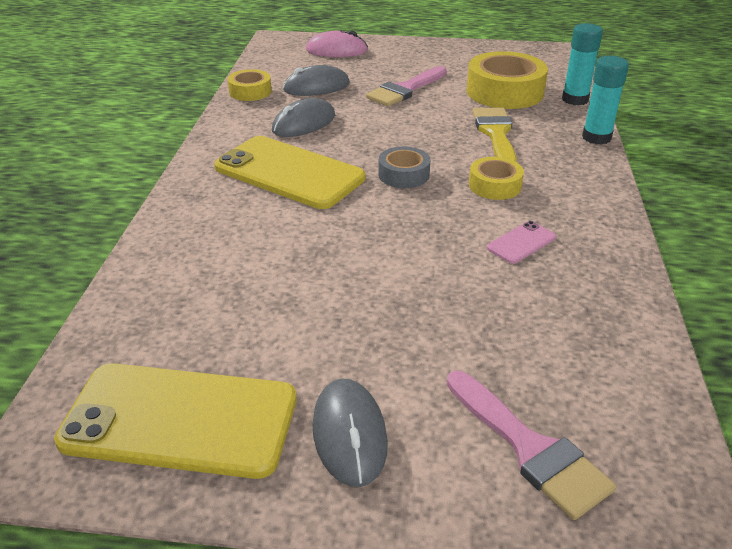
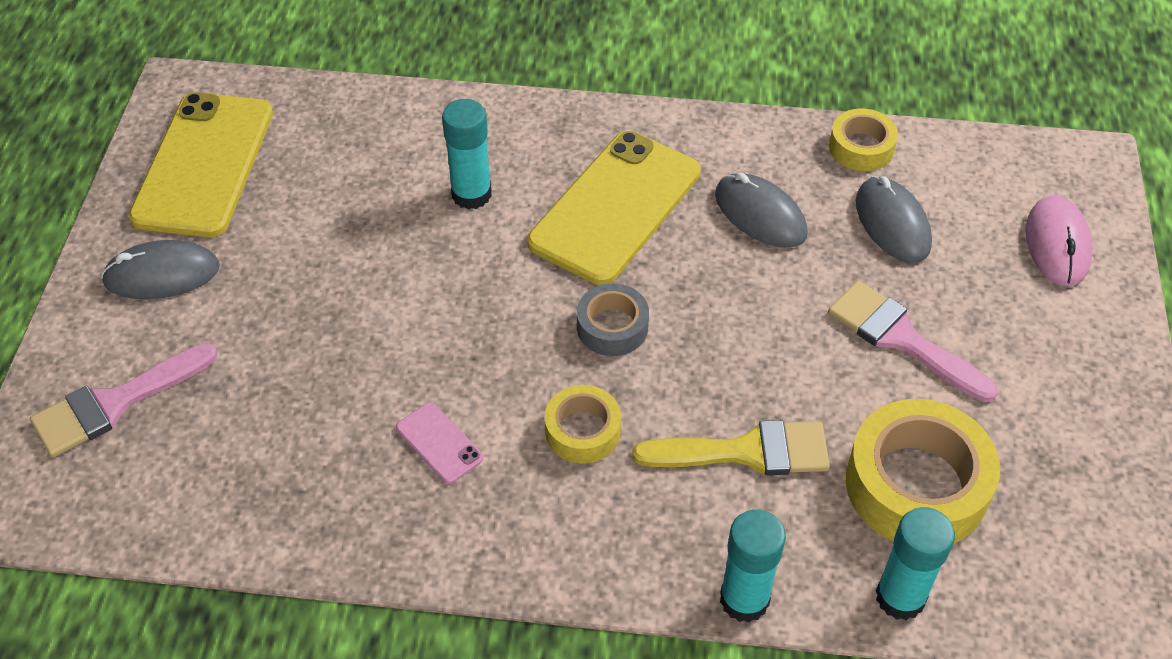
camera: 90 degrees right, 15 degrees up
none -> turquoise glue stick [442,99,492,209]

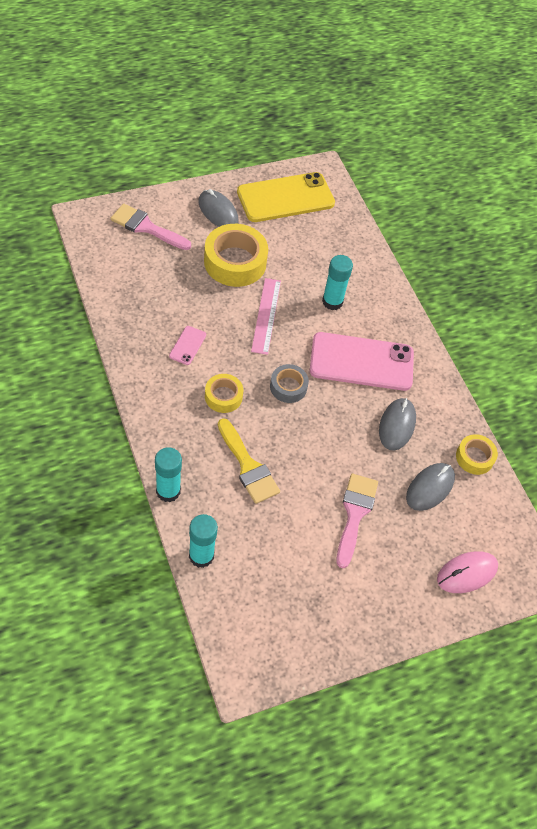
camera: 55 degrees right, 5 degrees up
yellow phone [527,131,701,285] -> pink phone [310,332,414,391]
yellow tape [846,399,1000,544] -> yellow tape moved to [204,224,268,287]
none -> pink ruler [251,278,281,355]

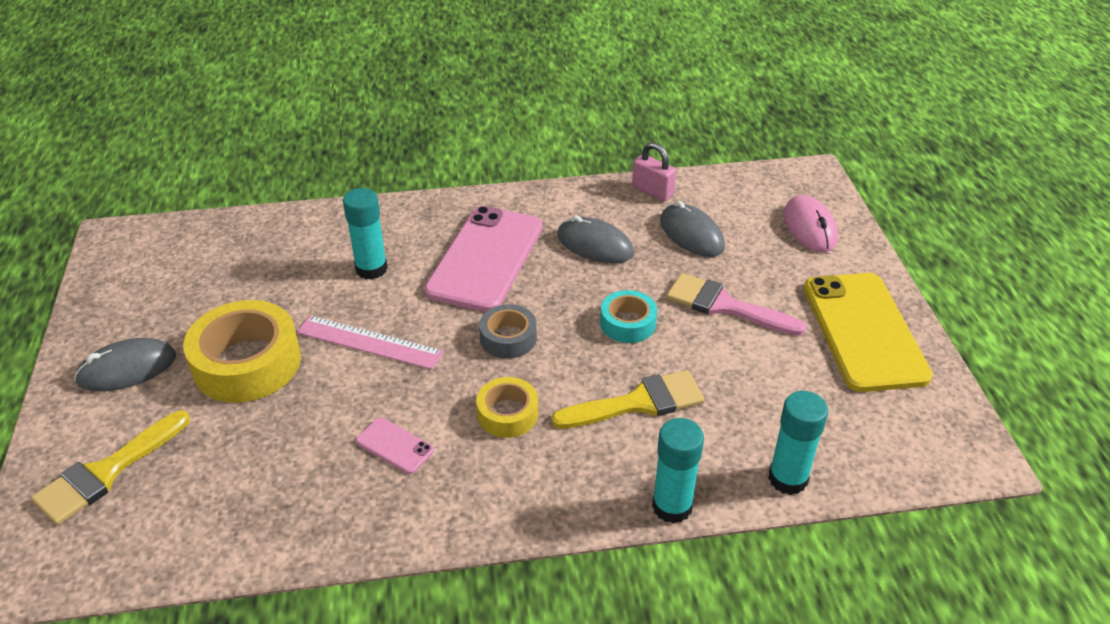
camera: 70 degrees left, 15 degrees down
pink brush [110,204,191,250] -> yellow brush [31,411,190,525]
yellow phone [237,172,335,222] -> yellow phone moved to [804,273,933,392]
yellow tape [456,434,498,475] -> pink padlock [632,142,676,201]
none -> turquoise tape [600,290,657,343]

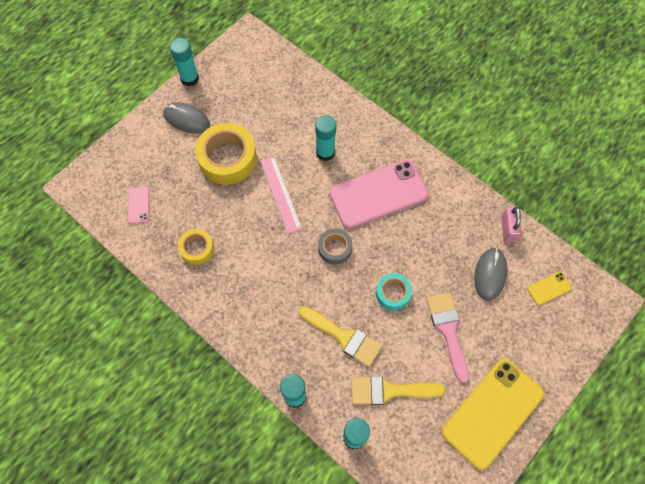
camera: 50 degrees right, 25 degrees up
yellow brush [31,411,190,525] -> yellow brush moved to [351,376,445,405]
pink phone [356,417,434,474] -> pink phone moved to [128,187,149,224]
yellow tape [476,377,538,438] -> yellow tape moved to [178,229,214,265]
grey mouse [557,215,634,263] -> none
pink mouse [784,195,838,252] -> none
none -> turquoise glue stick [170,38,199,86]
none -> yellow phone [527,272,572,305]

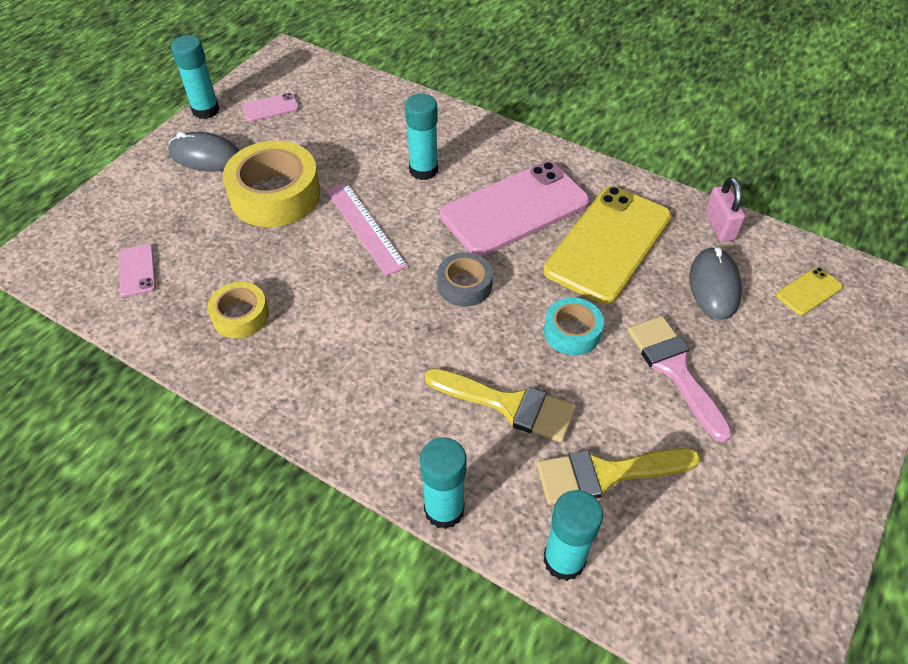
camera: 10 degrees left, 15 degrees down
yellow phone [441,359,544,470] -> yellow phone moved to [543,186,672,304]
none -> pink phone [242,93,299,122]

